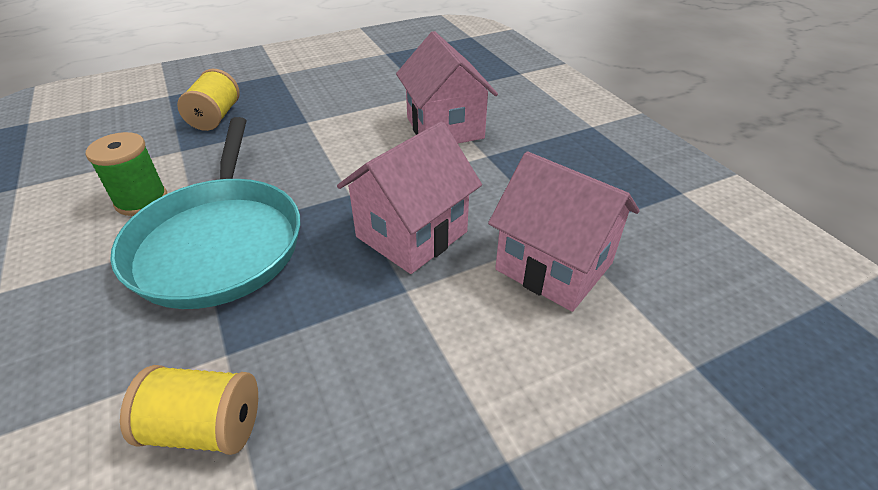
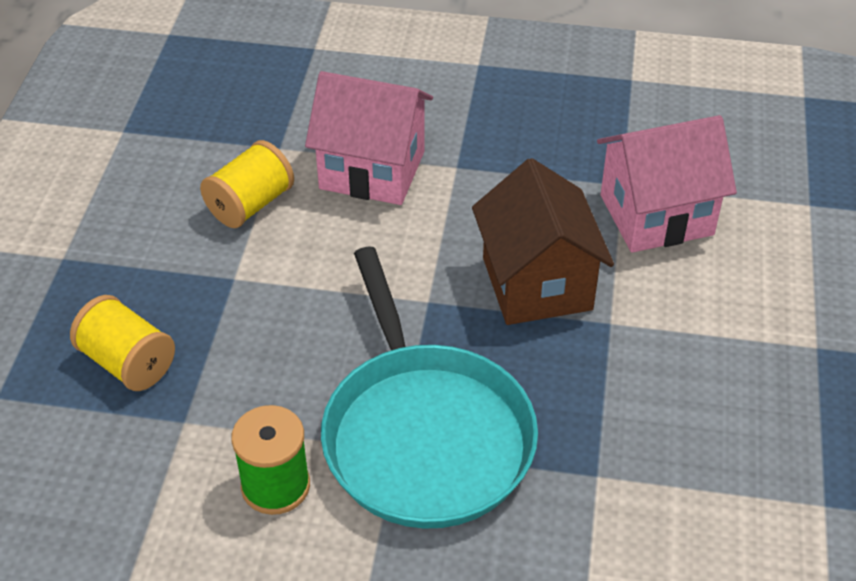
camera: 55 degrees left, 5 degrees up
turquoise pan [110,117,300,309] -> turquoise pan turned 45 degrees clockwise [321,247,538,529]
yellow spool [120,365,258,455] -> yellow spool moved to [200,140,294,228]
pink house [337,121,482,274] -> brown house [472,158,614,325]

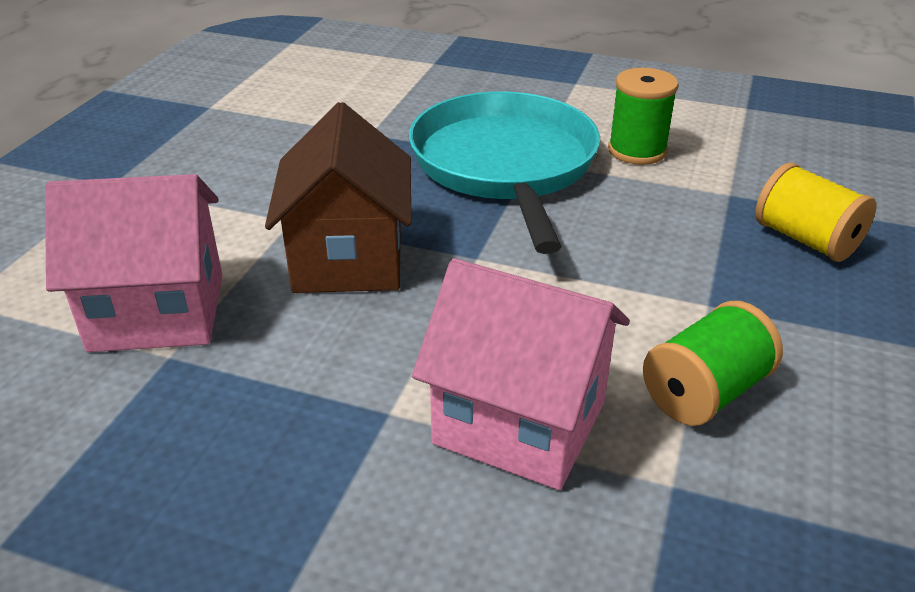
camera: 170 degrees left, 10 degrees down
yellow spool [200,140,294,228] -> green spool [643,301,783,426]

